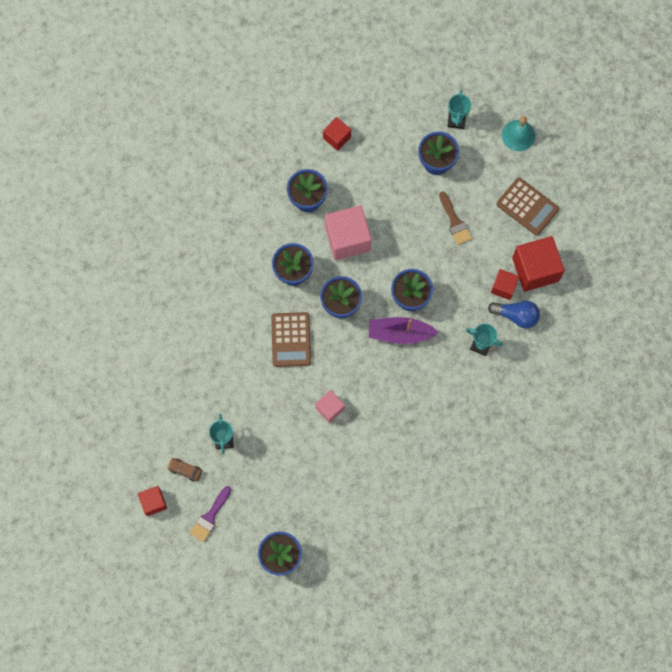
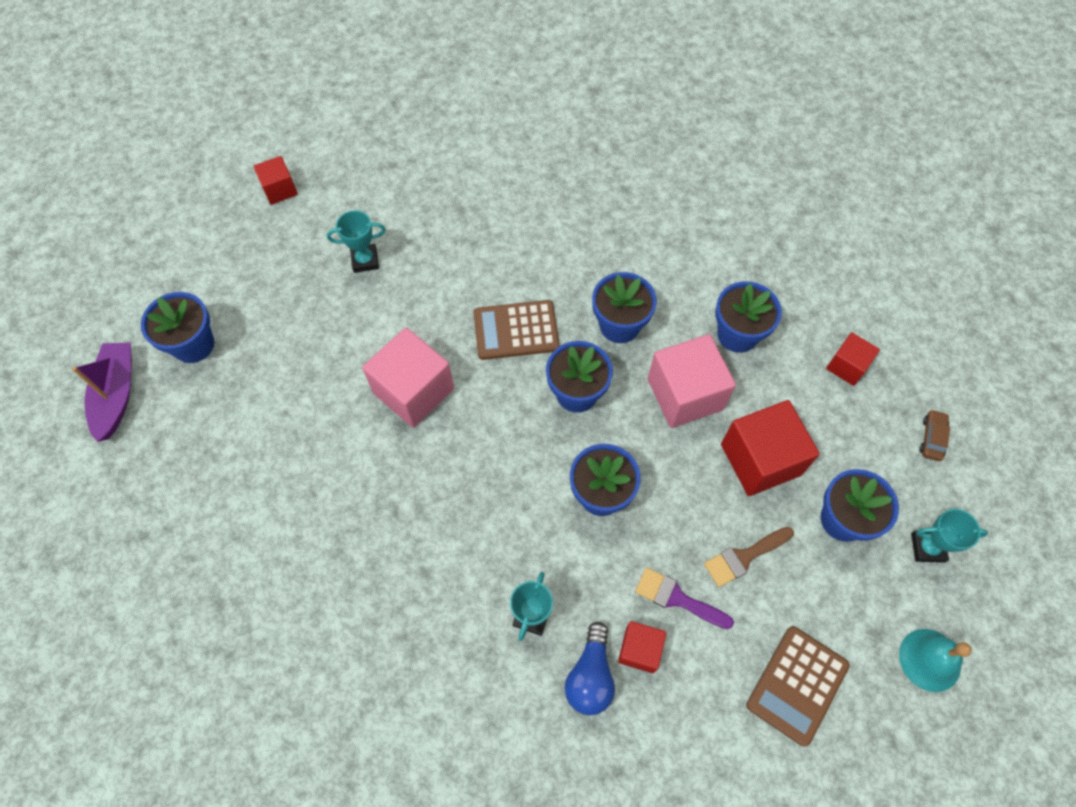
camera: 85 degrees right, 10 degrees down
brown car [167,458,202,481] -> brown car moved to [919,409,950,461]
purple brush [190,486,231,542] -> purple brush moved to [635,567,734,629]
pink cube [315,390,345,423] -> pink cube [362,328,454,428], size x1.82
purple boat [369,317,439,344] -> purple boat moved to [72,343,132,442]
red cube [512,236,565,292] -> red cube moved to [721,400,820,496]

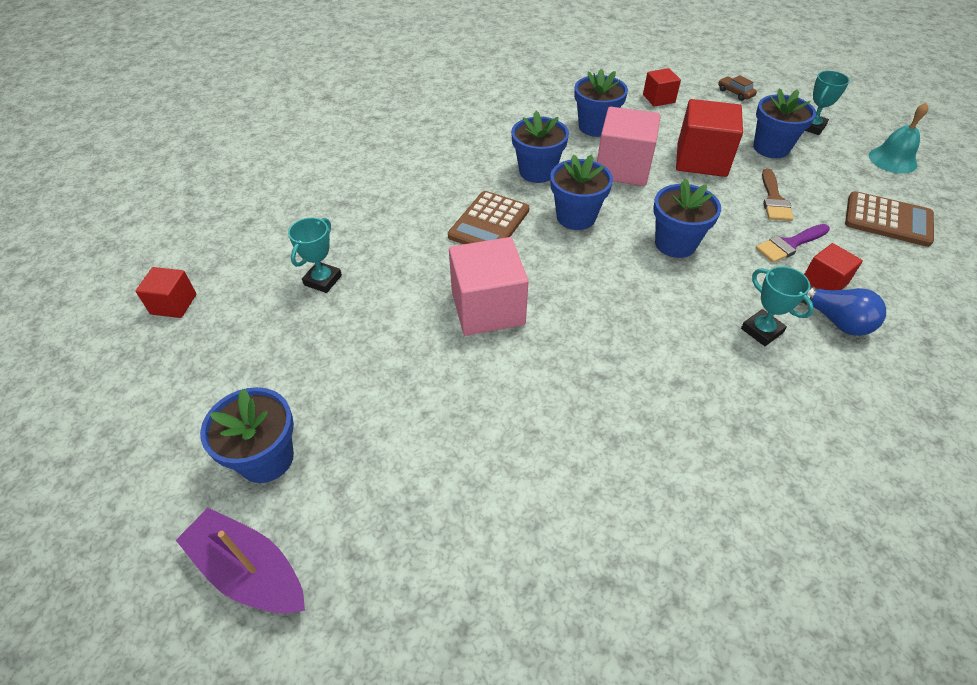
camera: 55 degrees left, 15 degrees down
brown calculator [746,626,850,746] -> brown calculator turned 45 degrees counterclockwise [845,191,934,247]

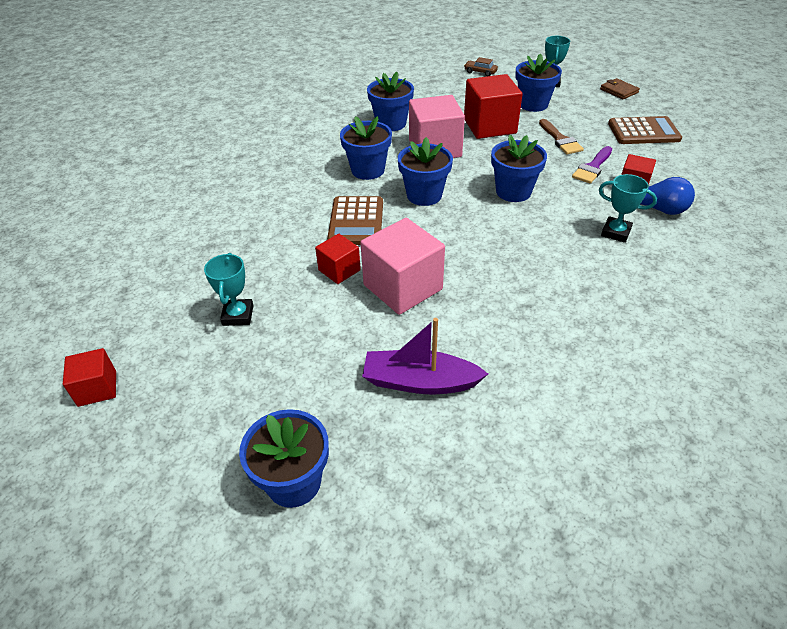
camera: 25 degrees left, 5 degrees down
purple boat [176,508,305,613] -> purple boat moved to [362,318,488,394]
red cube [643,68,681,107] -> red cube moved to [315,234,361,284]
turquoise bell [869,102,928,174] -> brown wallet [600,78,640,100]

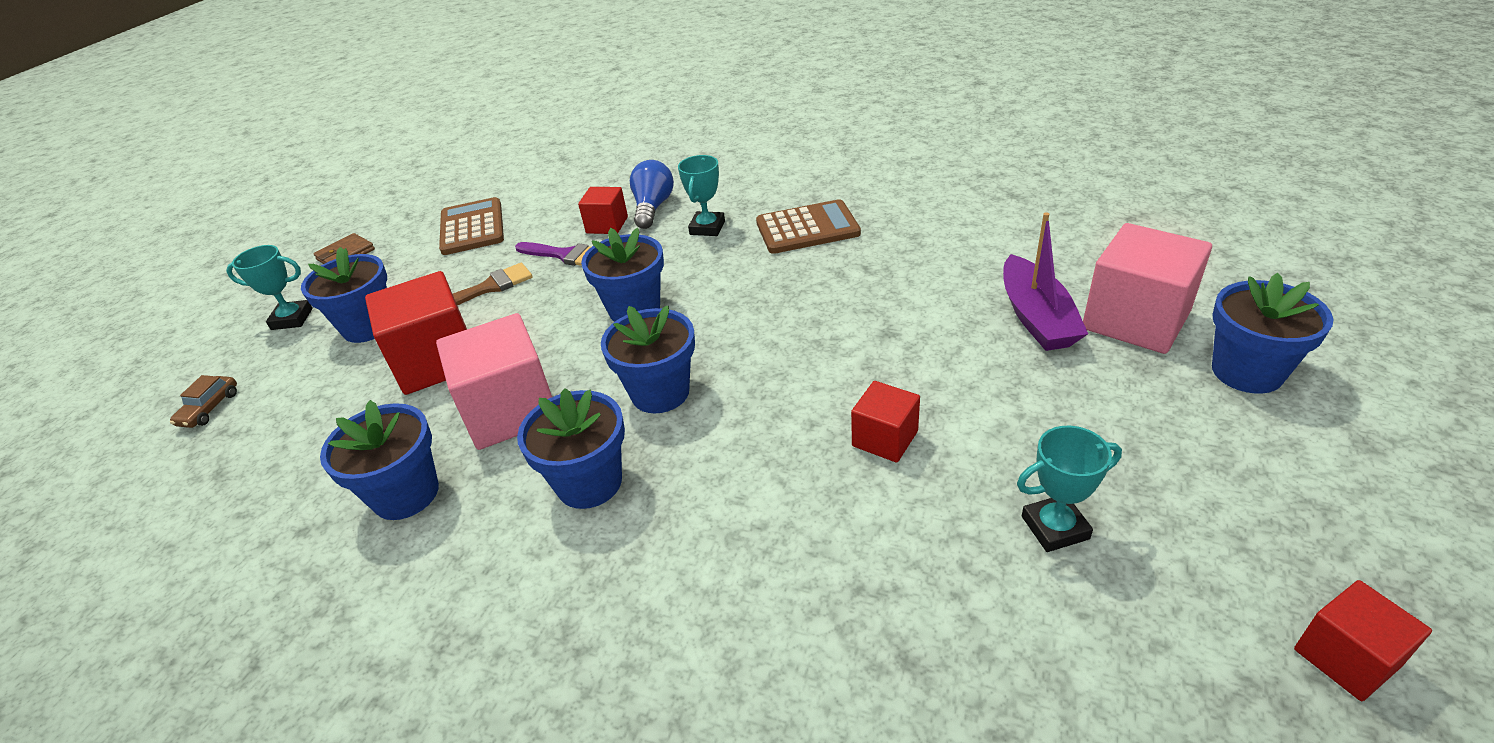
camera: 100 degrees left, 5 degrees down
brown calculator [327,196,383,245] -> brown calculator moved to [756,199,861,254]
pink cube [360,218,445,315] -> pink cube moved to [1083,223,1212,354]

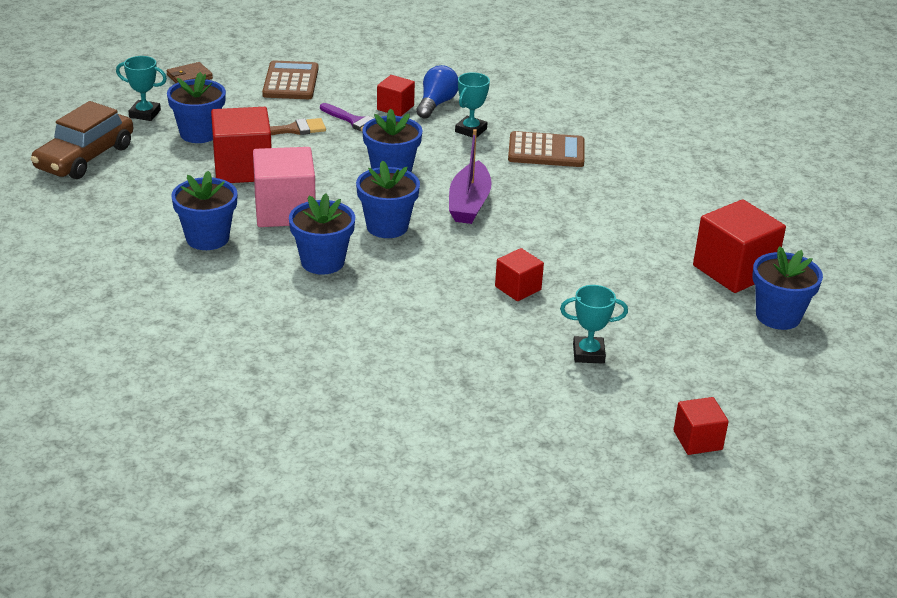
camera: 10 degrees right, 5 degrees down
brown car [170,375,237,428] -> brown car [31,101,133,179], size x2.37
purple boat [1003,212,1088,351] -> purple boat moved to [449,129,492,224]
pink cube [1083,223,1212,354] -> red cube [693,199,786,293]

